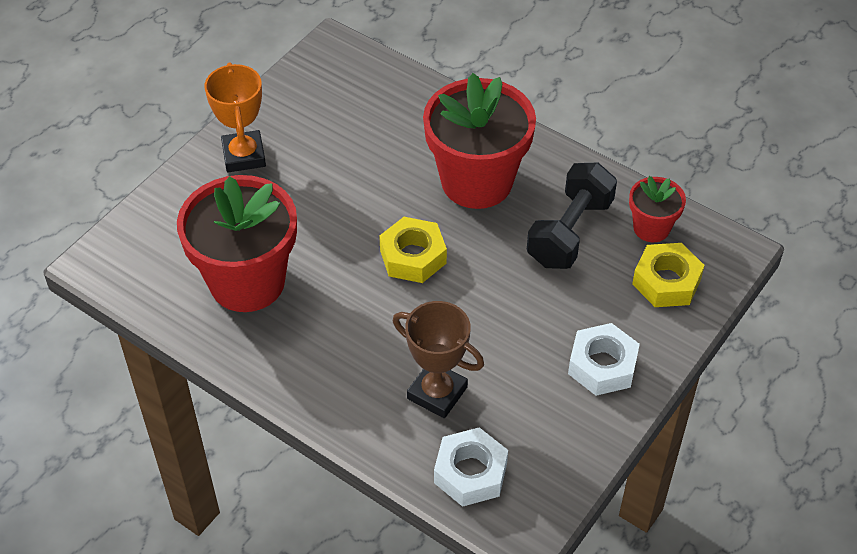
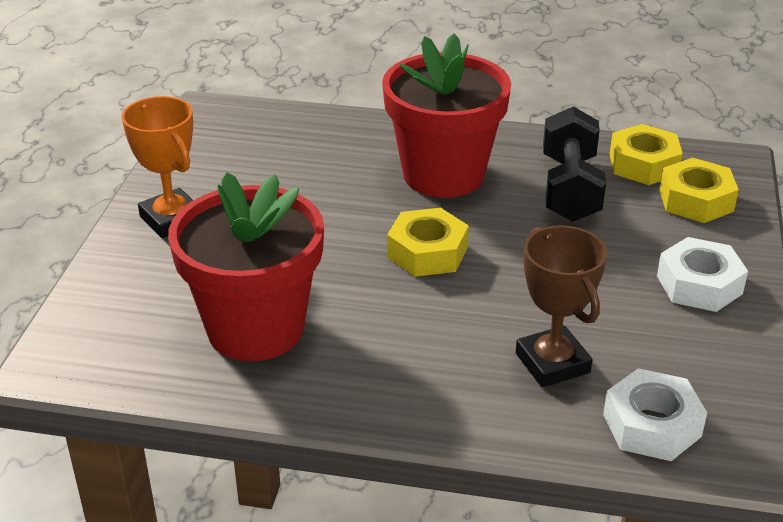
camera: 25 degrees left, 15 degrees down
brown trophy [393,301,484,418] -> brown trophy turned 60 degrees clockwise [516,225,607,387]
red flower pot [629,176,686,242] -> yellow nut [610,124,683,185]

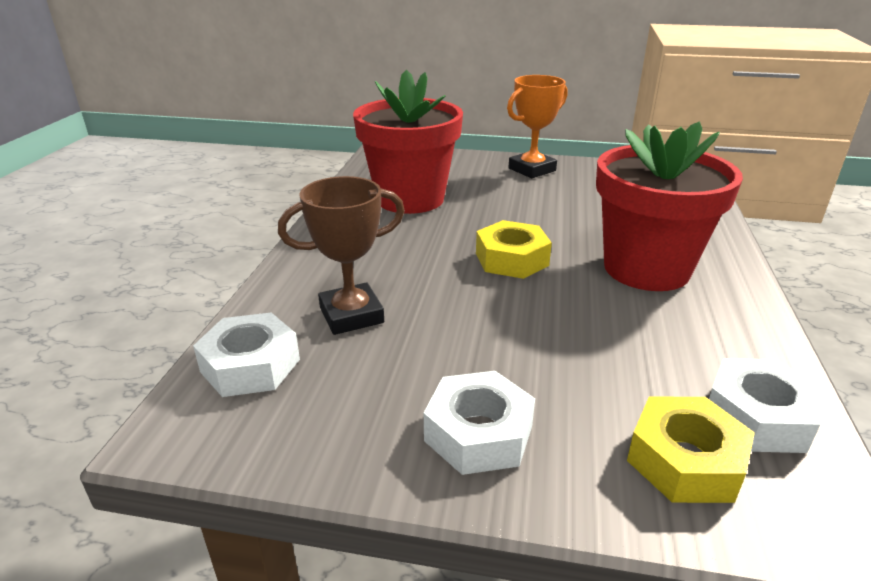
camera: 90 degrees right, 5 degrees down
black dumbbell [543,106,606,222] -> none
yellow nut [610,124,683,185] -> white nut [709,358,825,453]

